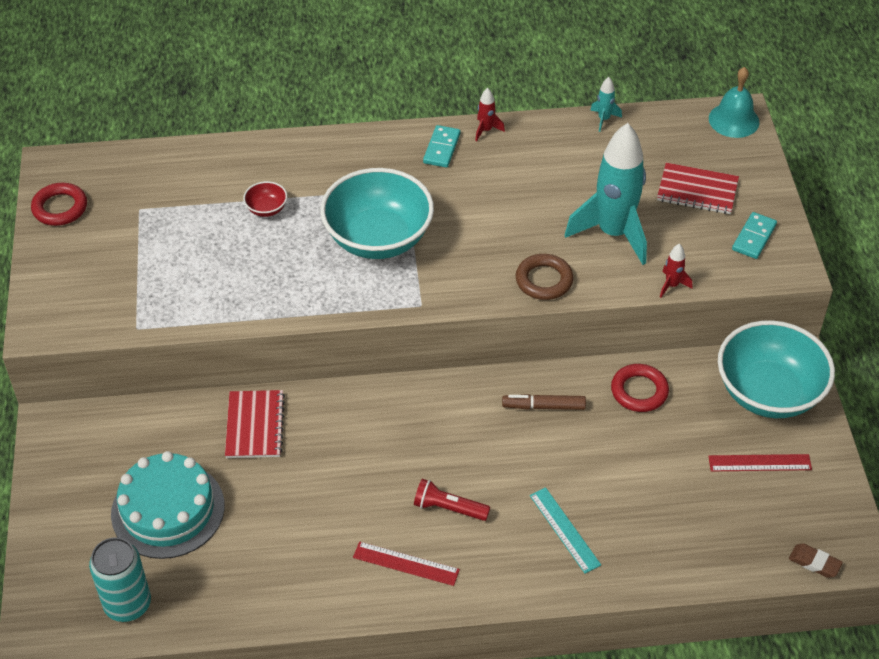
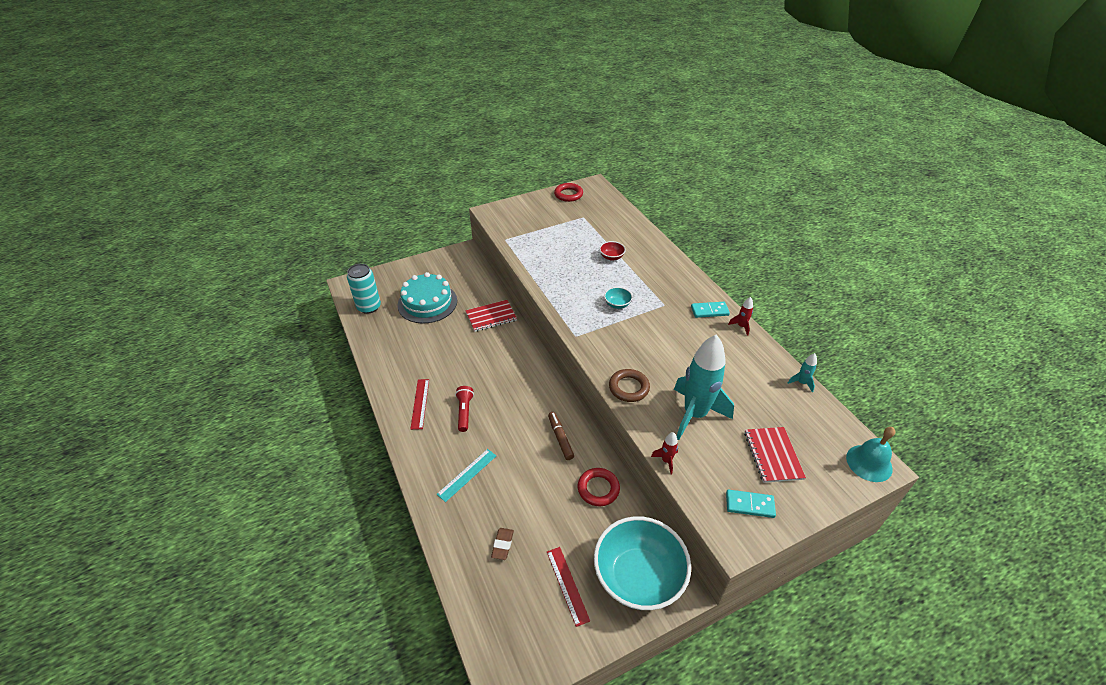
camera: 70 degrees right, 5 degrees down
turquoise bowl [320,168,434,259] -> turquoise bowl [604,287,633,309], size x0.40
brown eraser [789,543,843,578] -> brown eraser moved to [491,528,514,560]

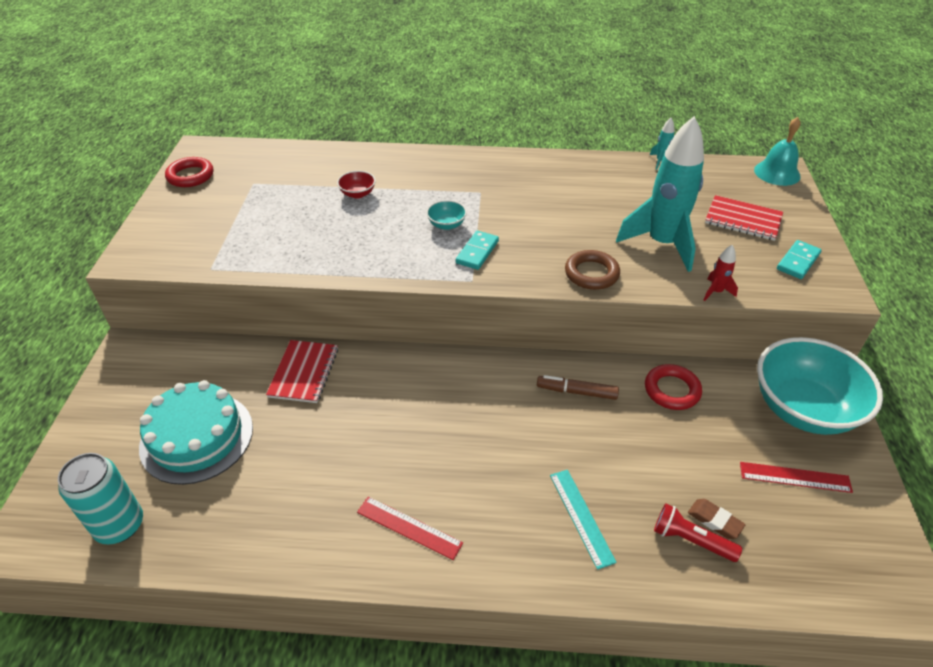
camera: 60 degrees left, 0 degrees up
red flashlight [455,386,474,432] -> red flashlight moved to [654,503,742,562]
turquoise domino [691,302,730,318] -> turquoise domino moved to [456,231,499,270]
red rocket [728,297,753,336] -> none

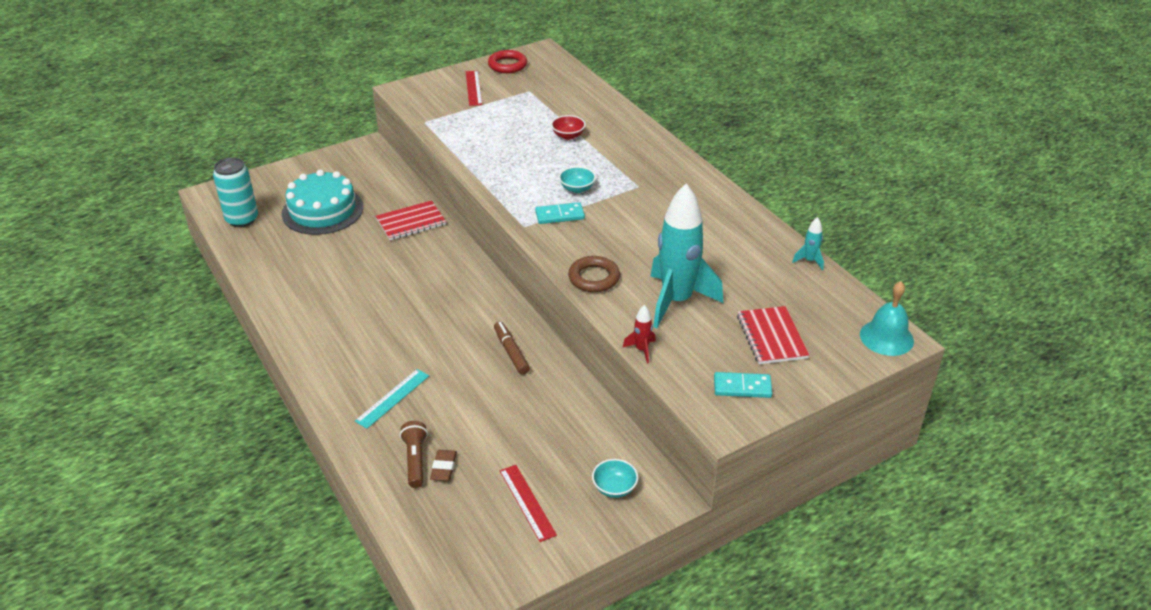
camera: 55 degrees right, 5 degrees down
red ruler [357,497,463,560] -> red ruler moved to [466,71,482,106]
red ring [645,364,702,410] -> none
red flashlight [654,503,742,562] -> brown flashlight [400,421,428,488]
turquoise bowl [757,337,883,435] -> turquoise bowl [592,459,638,498], size x0.40

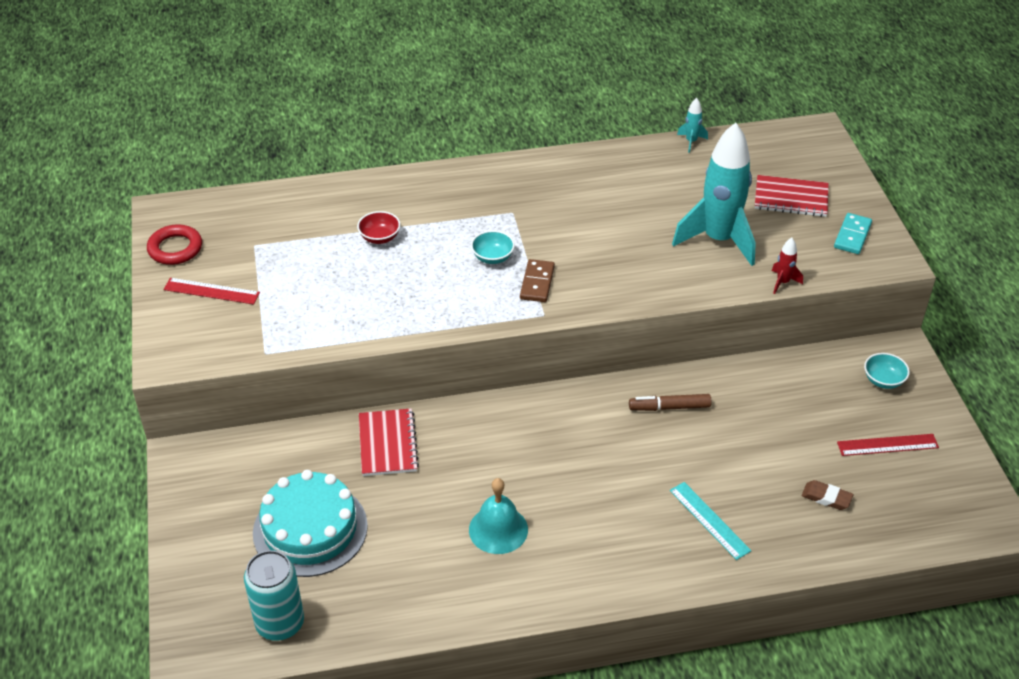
camera: 70 degrees left, 5 degrees up
brown flashlight [400,421,428,488] -> none
turquoise domino [535,202,585,224] -> brown domino [520,259,555,302]
brown ring [568,256,620,292] -> none
turquoise bell [860,281,914,356] -> turquoise bell moved to [469,478,528,554]

